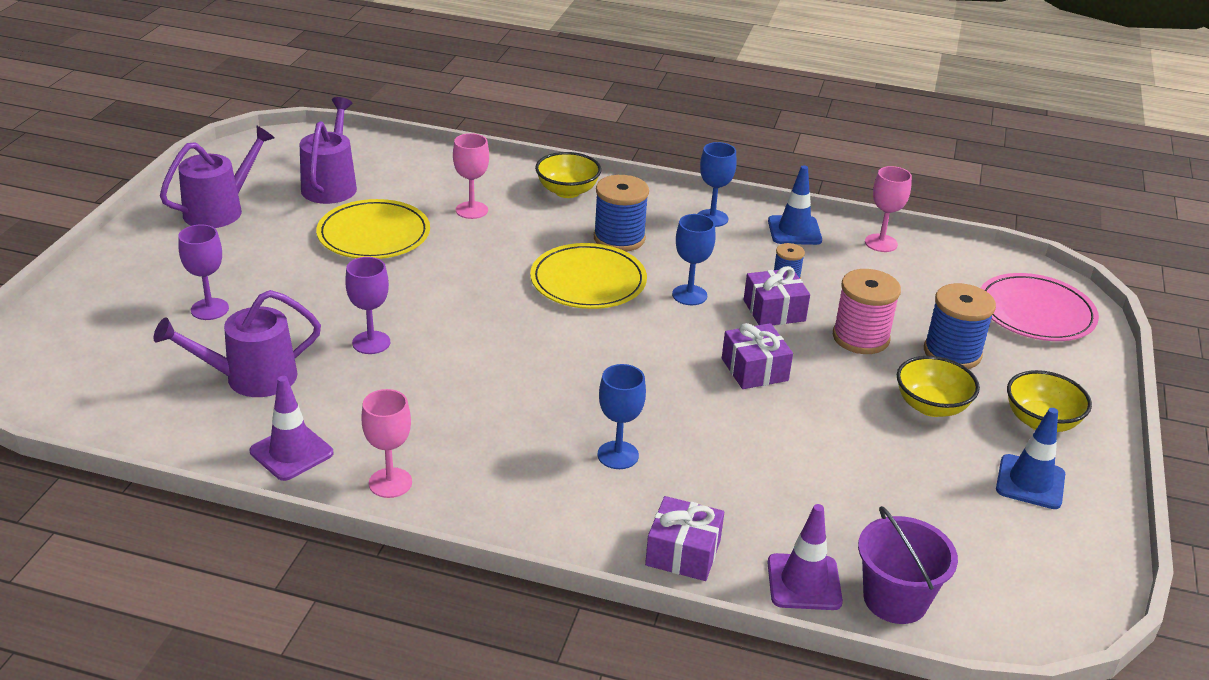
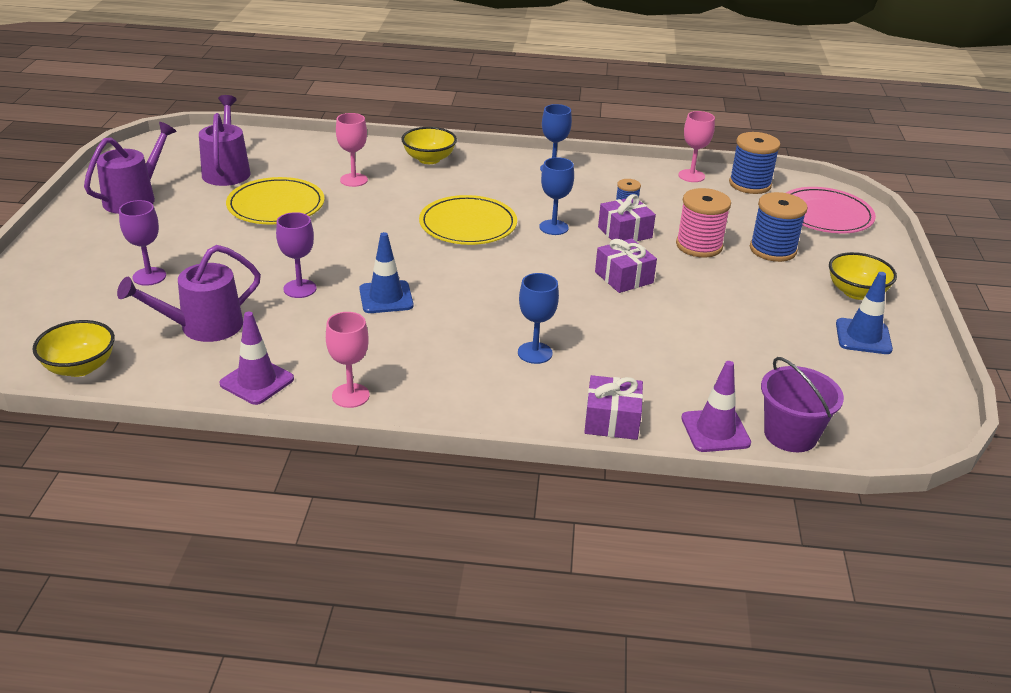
camera: 10 degrees left, 0 degrees up
blue spool [594,175,649,252] -> blue spool moved to [729,132,780,194]
blue traffic cone [768,165,822,245] -> blue traffic cone moved to [359,232,414,313]
yellow bowl [897,356,980,417] -> yellow bowl moved to [32,320,115,377]

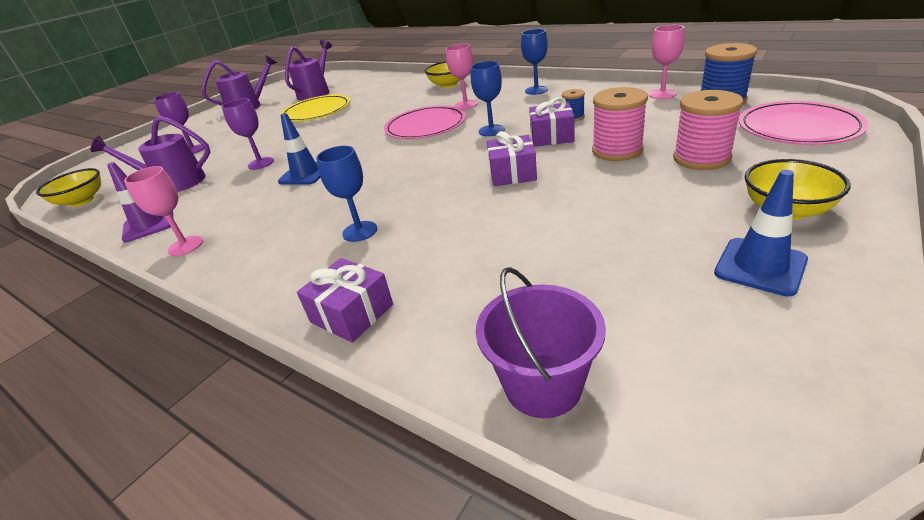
camera: 35 degrees right, 0 degrees up
pink goblet [336,113,368,187] -> pink goblet moved to [446,43,477,109]
yellow plate [419,195,517,245] -> pink plate [384,106,466,139]
purple traffic cone [681,361,751,452] -> none
blue spool [750,192,808,262] -> pink spool [673,90,744,170]

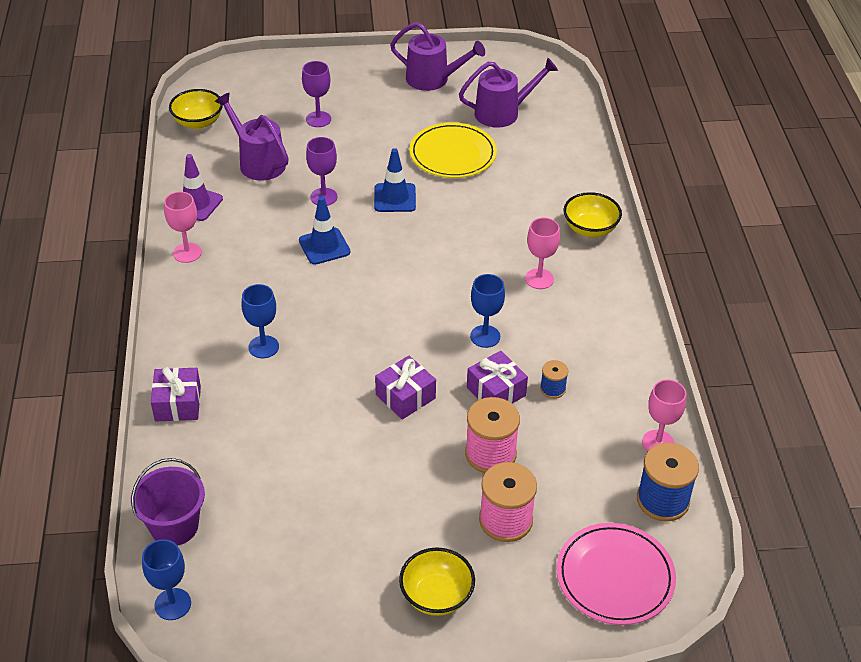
camera: 45 degrees right, 10 degrees up
pink plate [384,106,466,139] -> none
blue goblet [521,29,548,95] -> blue goblet moved to [142,539,191,620]
blue traffic cone [714,170,808,297] -> blue traffic cone moved to [374,148,416,212]

